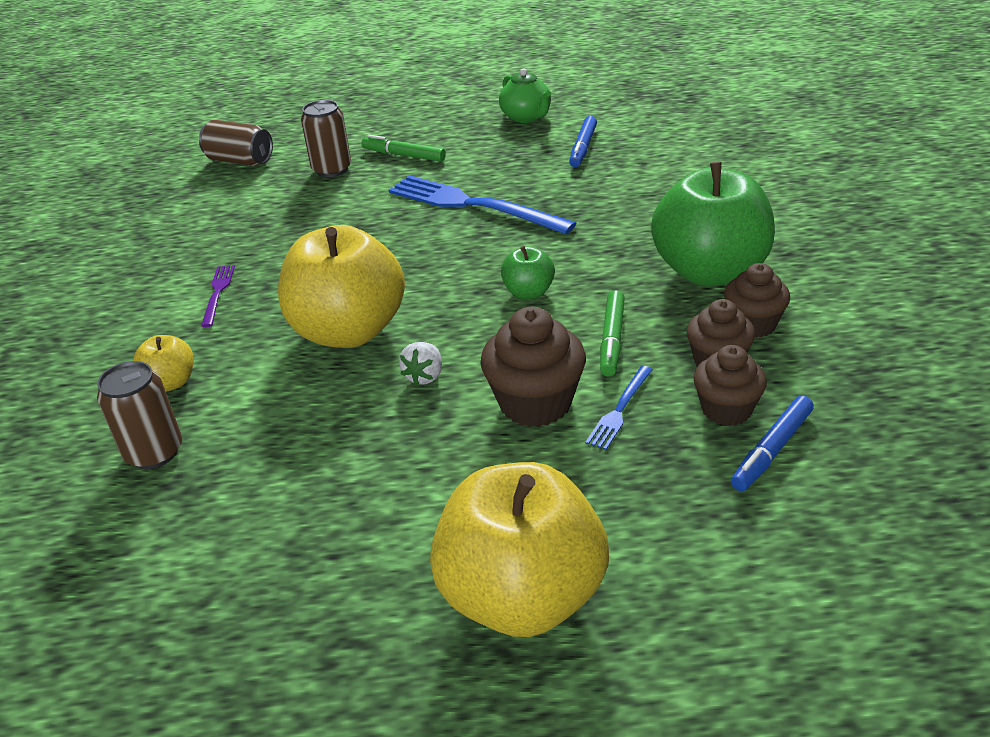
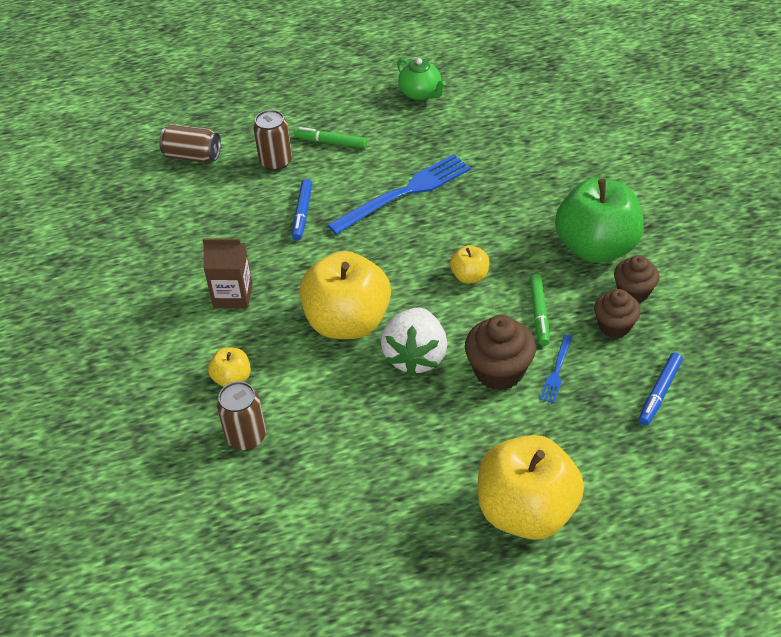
camera: 10 degrees left, 10 degrees up
purple fork [201,265,235,327] -> brown carton [203,239,253,308]
blue fork [389,175,576,234] -> blue fork turned 120 degrees clockwise [328,154,471,235]
white strawberry [399,342,442,385] -> white strawberry [380,308,447,376], size x2.14
green apple [501,246,555,299] -> yellow apple [450,245,489,283]
blue marker [569,116,597,167] -> blue marker moved to [292,179,312,240]
brown cupcake [693,345,767,426] -> none

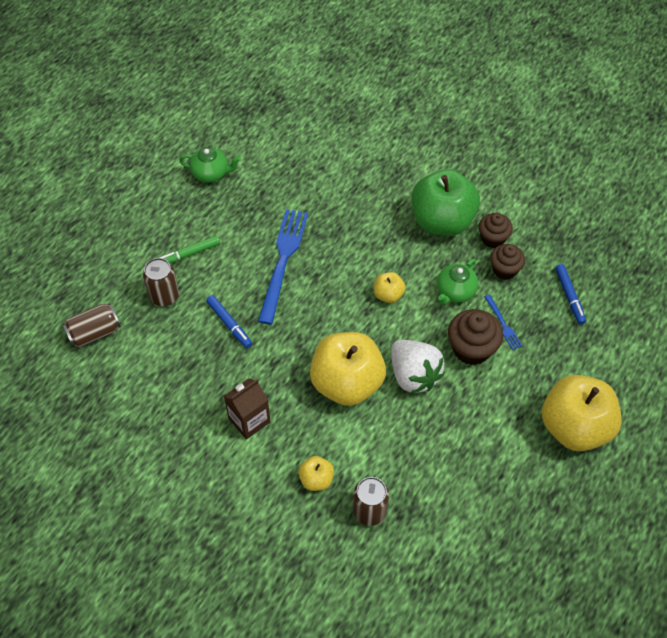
camera: 45 degrees left, 10 degrees up
green marker [530,274,550,346] -> green teapot [437,259,478,305]

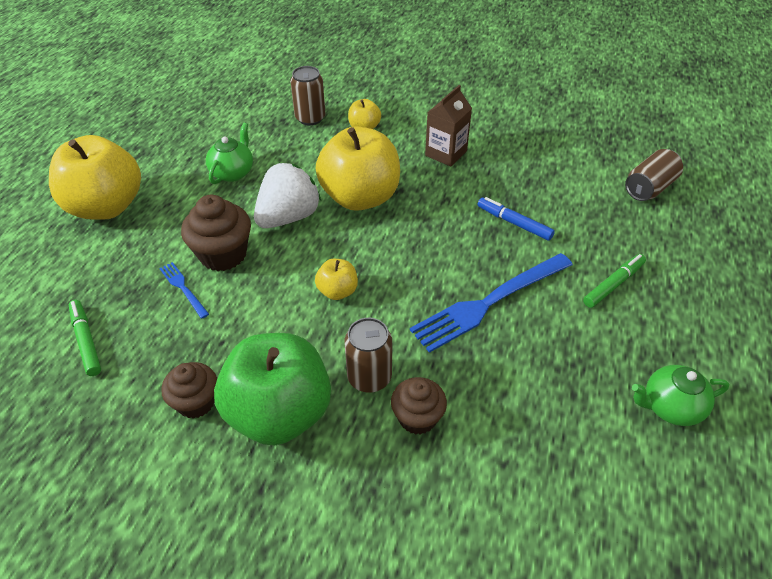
camera: 165 degrees right, 10 degrees down
brown can [143,258,179,306] -> brown can moved to [345,318,392,393]
blue fork [258,209,308,324] -> blue fork turned 60 degrees clockwise [410,253,573,353]
white strawberry [391,340,445,394] -> white strawberry turned 90 degrees clockwise [254,163,321,228]
green teapot [437,259,478,305] -> green teapot moved to [206,122,253,184]
brown cupcake [490,244,525,280] -> brown cupcake moved to [391,377,447,435]
blue marker [555,264,586,325] -> green marker [69,300,101,376]

